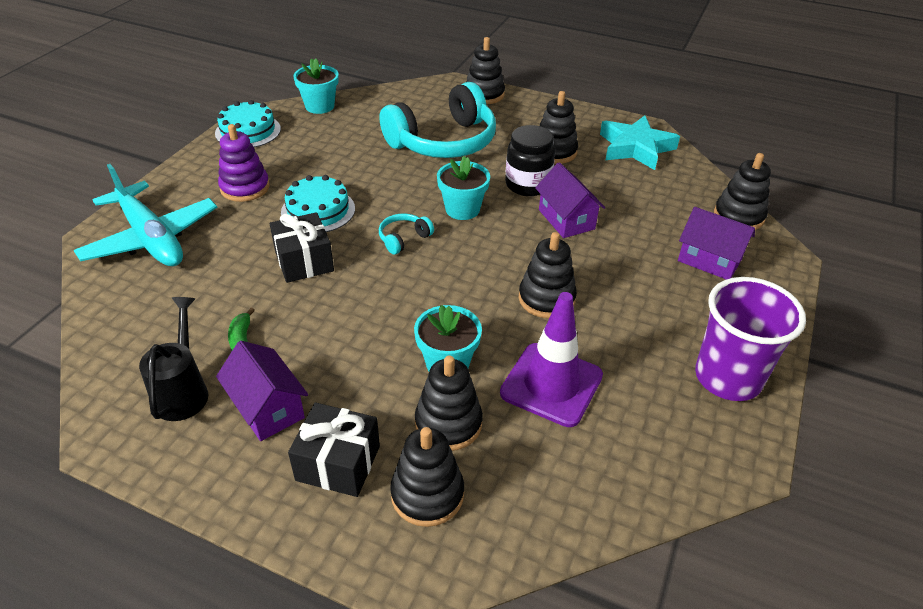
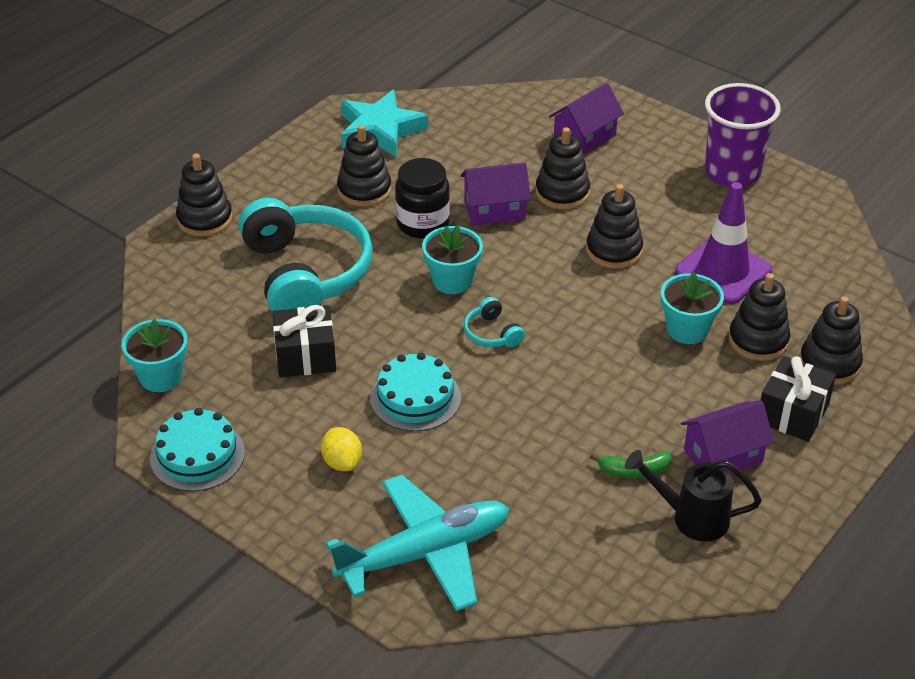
camera: 75 degrees left, 0 degrees up
purple stacking toy [218,124,270,202] -> yellow lemon [321,427,362,471]
black gift [270,212,334,283] -> black gift moved to [272,305,336,377]
black stacking toy [714,153,771,230] -> black stacking toy moved to [536,127,590,209]

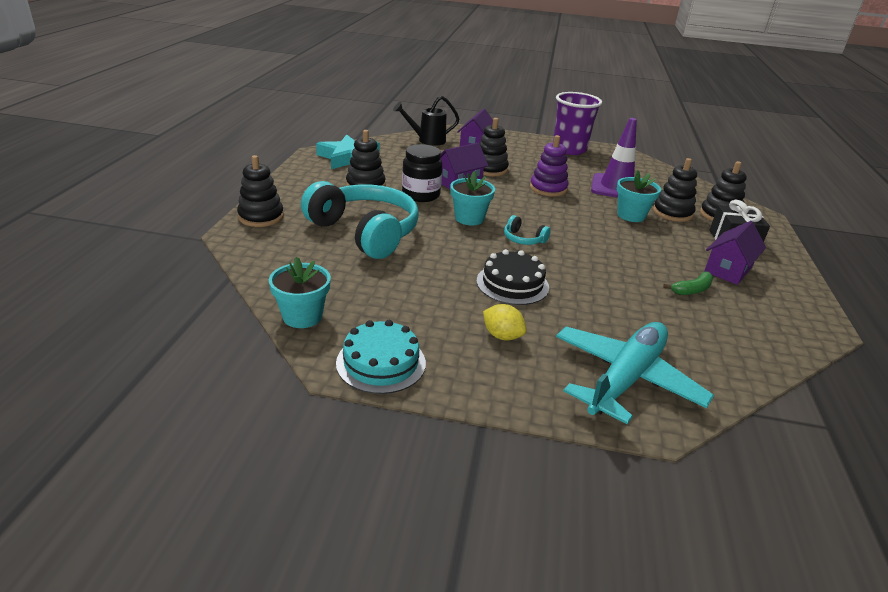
camera: 30 degrees left, 10 degrees down
black gift [272,305,336,377] -> none
turquoise cake [370,352,461,431] -> black cake [476,249,549,305]
black stacking toy [586,184,643,269] -> purple stacking toy [530,135,569,197]
black watering can [625,450,762,542] -> black watering can moved to [393,96,459,146]

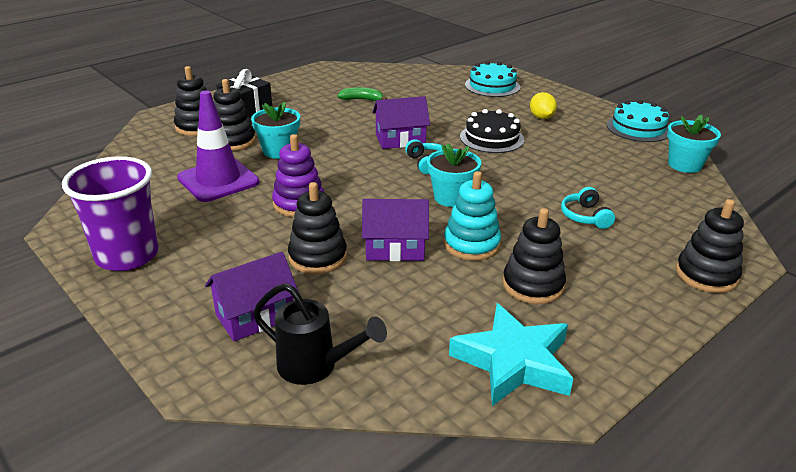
camera: 140 degrees left, 0 degrees up
turquoise headphones [301,181,419,259] -> turquoise headphones [561,187,615,229], size x0.41
black jar [402,144,442,202] -> turquoise stacking toy [444,171,501,261]
turquoise plane [556,322,714,424] -> turquoise cake [465,61,520,97]
purple house [704,221,766,285] -> purple house moved to [372,96,430,149]

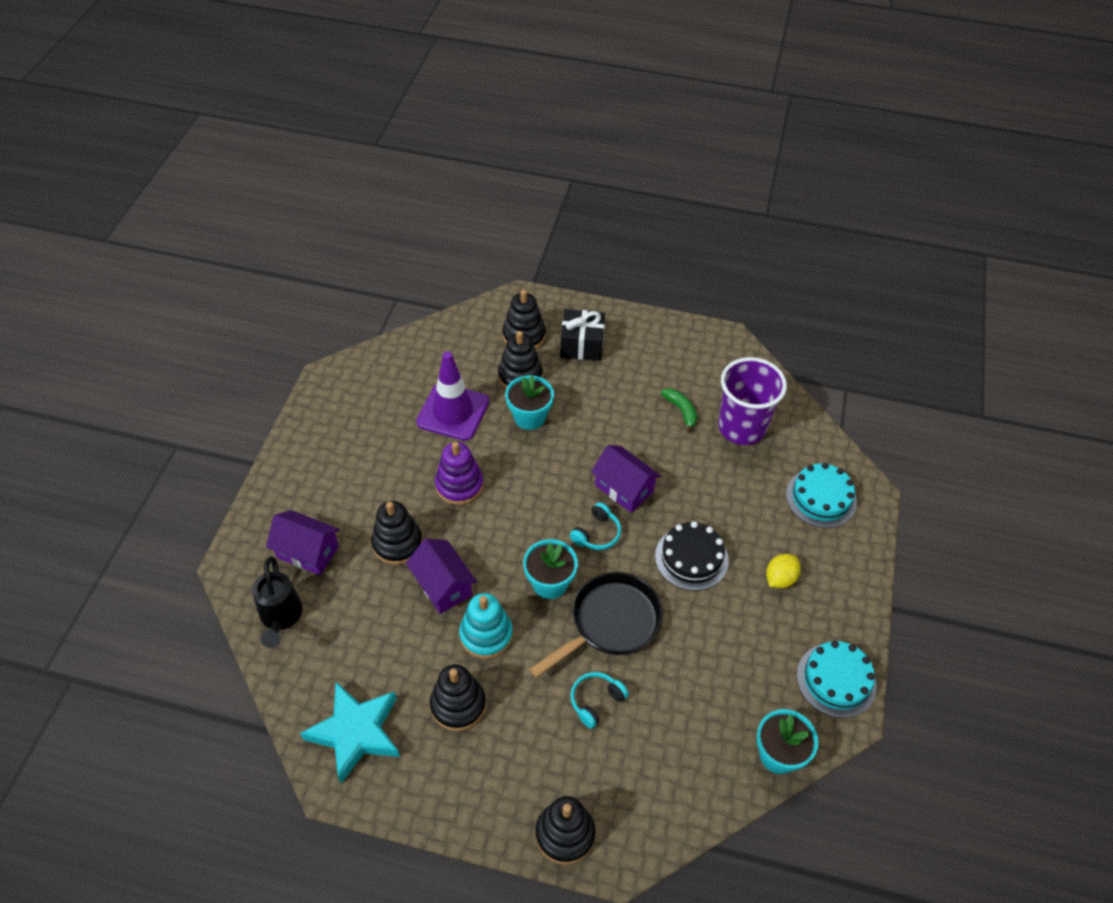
camera: 55 degrees right, 20 degrees up
purple cup [62,156,159,271] -> purple cup moved to [718,357,787,445]
none -> black pan [529,572,663,678]

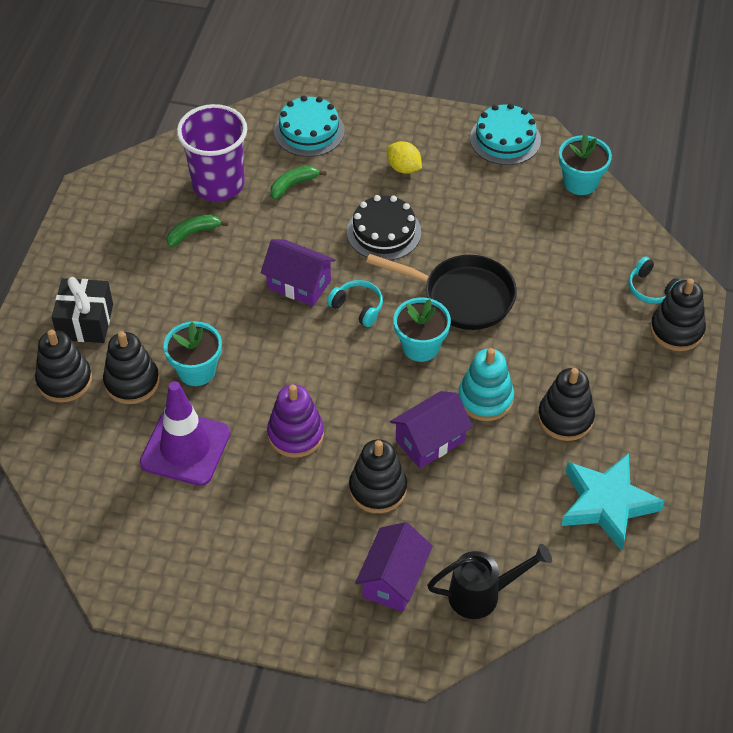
camera: 90 degrees left, 0 degrees up
black pan [529,572,663,678] -> black pan turned 150 degrees clockwise [366,254,517,330]
turquoise headphones [571,672,629,729] -> turquoise headphones moved to [628,256,680,304]
purple house [591,445,661,513] -> purple house turned 75 degrees clockwise [261,239,336,306]
none -> green banana [270,166,327,200]

